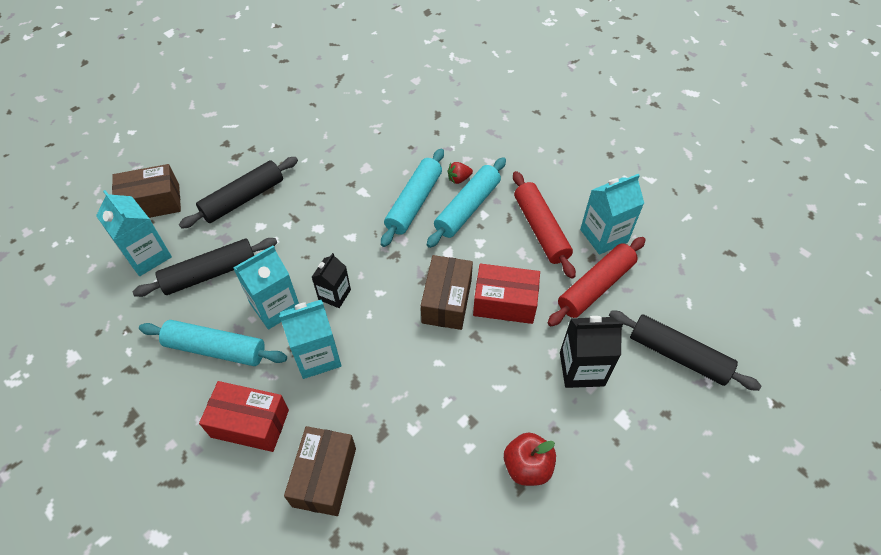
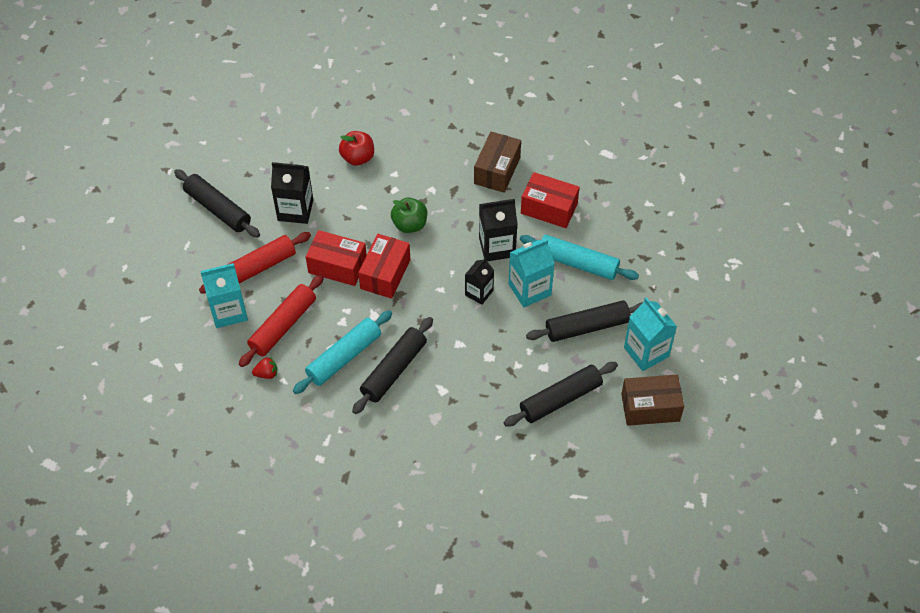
camera: 170 degrees left, 0 degrees up
turquoise carton [279,300,341,379] -> black carton [479,199,518,261]
turquoise rolling pin [381,148,444,247] -> black rolling pin [352,317,433,414]
brown box [421,255,473,330] -> red box [358,234,411,299]
red strawberry [448,162,473,184] -> red strawberry moved to [252,357,277,379]
red rolling pin [513,171,576,279] -> red rolling pin turned 45 degrees clockwise [239,274,324,367]
none -> green apple [391,197,427,233]

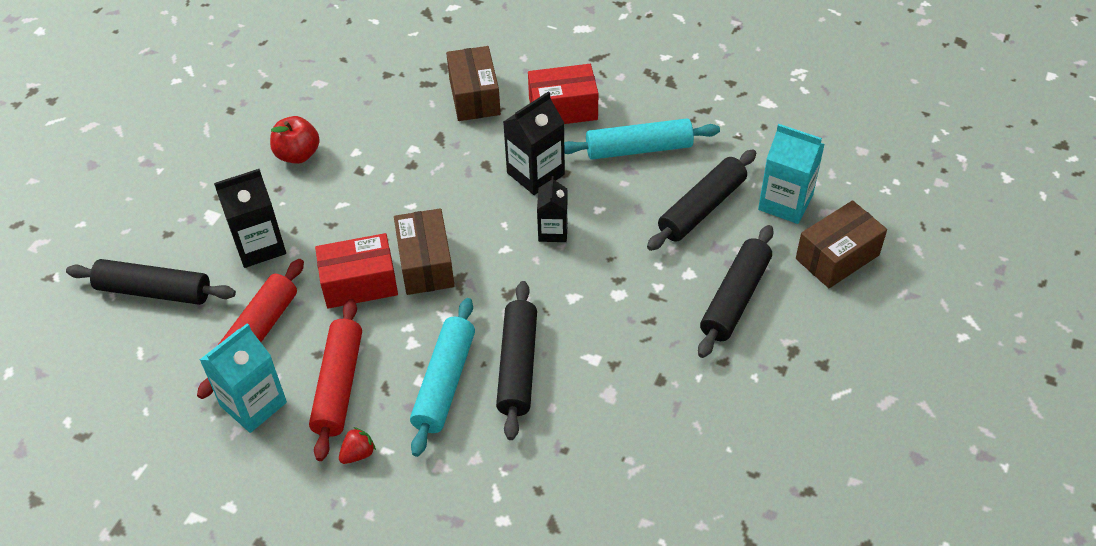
camera: 30 degrees left, 5 degrees down
red box [358,234,411,299] -> brown box [394,208,455,295]
green apple [391,197,427,233] -> none
turquoise carton [508,239,555,307] -> none

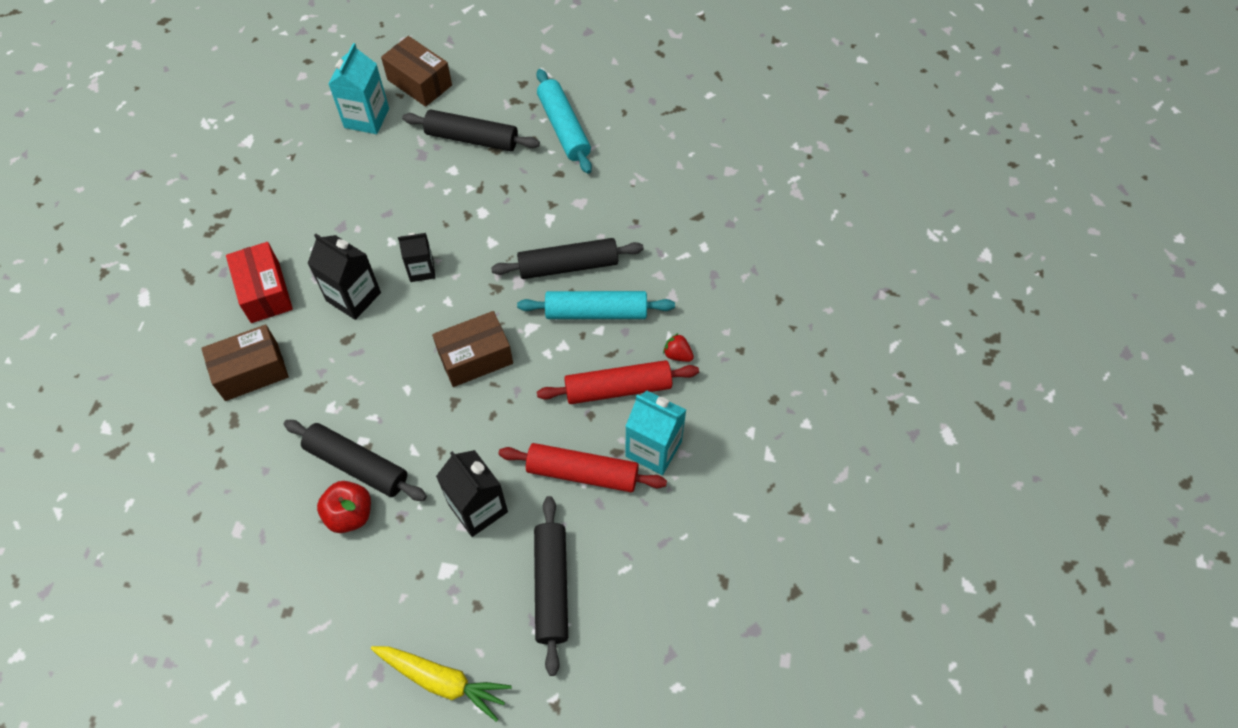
camera: 105 degrees left, 10 degrees up
red box [315,233,398,309] -> none
turquoise rolling pin [564,118,720,160] -> turquoise rolling pin moved to [537,69,592,174]
black rolling pin [647,149,756,251] -> black rolling pin moved to [284,420,427,501]
none -> yellow carrot [371,646,512,722]

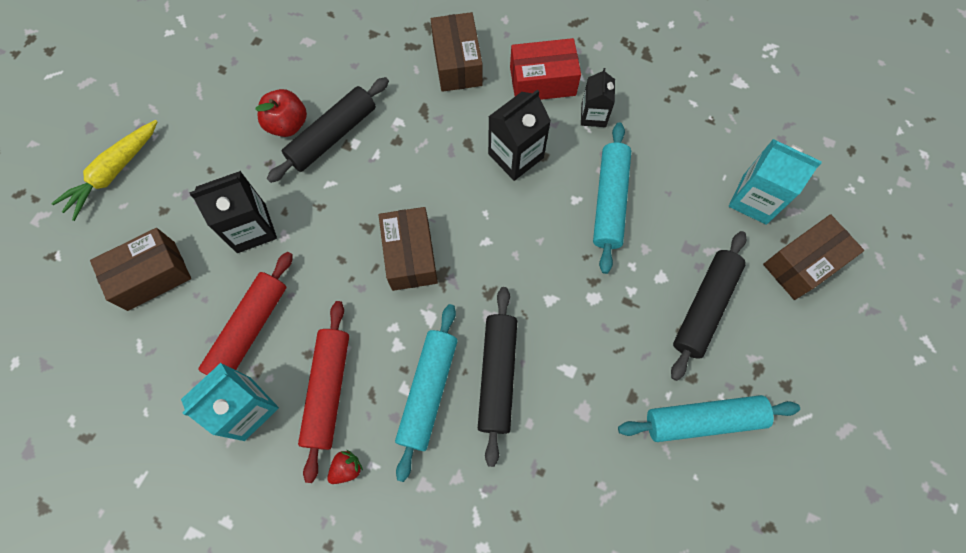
camera: 105 degrees right, 10 degrees up
black carton [398,233,435,282] -> black carton moved to [581,68,615,127]
black rolling pin [534,496,568,676] -> brown box [90,228,191,311]
none -> turquoise rolling pin [593,123,631,274]

